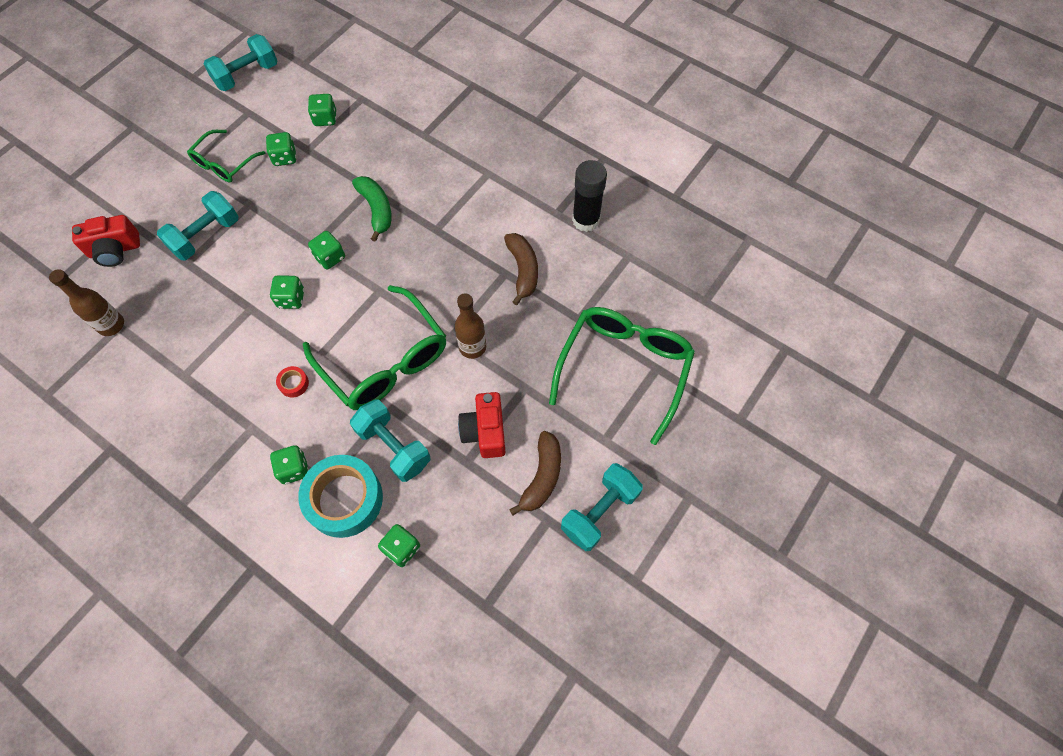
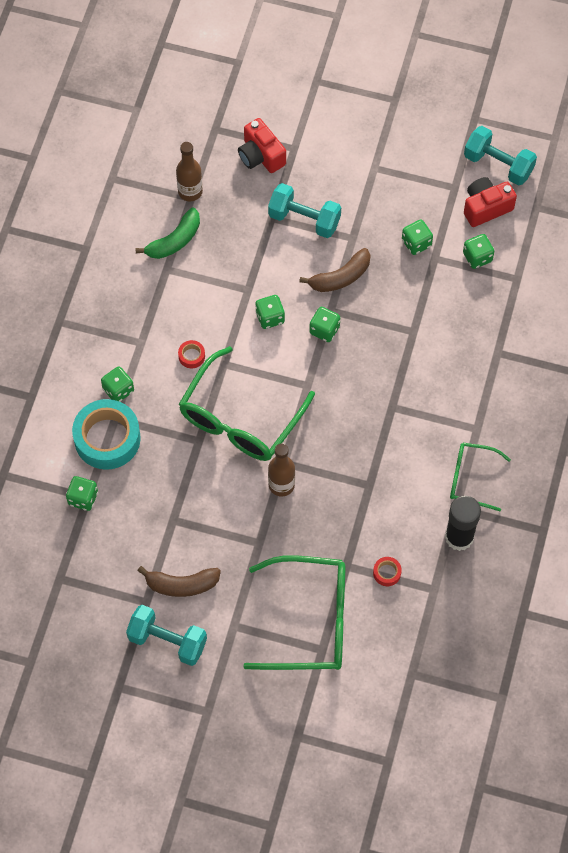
camera: 70 degrees right, 0 degrees up
green glasses [187,130,265,182] -> green glasses moved to [450,443,511,511]
turquoise dumbbell [350,399,430,482] -> none
green banana [352,176,392,242] -> green banana moved to [136,207,200,259]
red camera [458,392,505,458] -> red camera moved to [464,177,517,227]
brown banana [504,233,538,305] -> brown banana moved to [299,248,371,292]
none -> red tape [373,557,402,586]

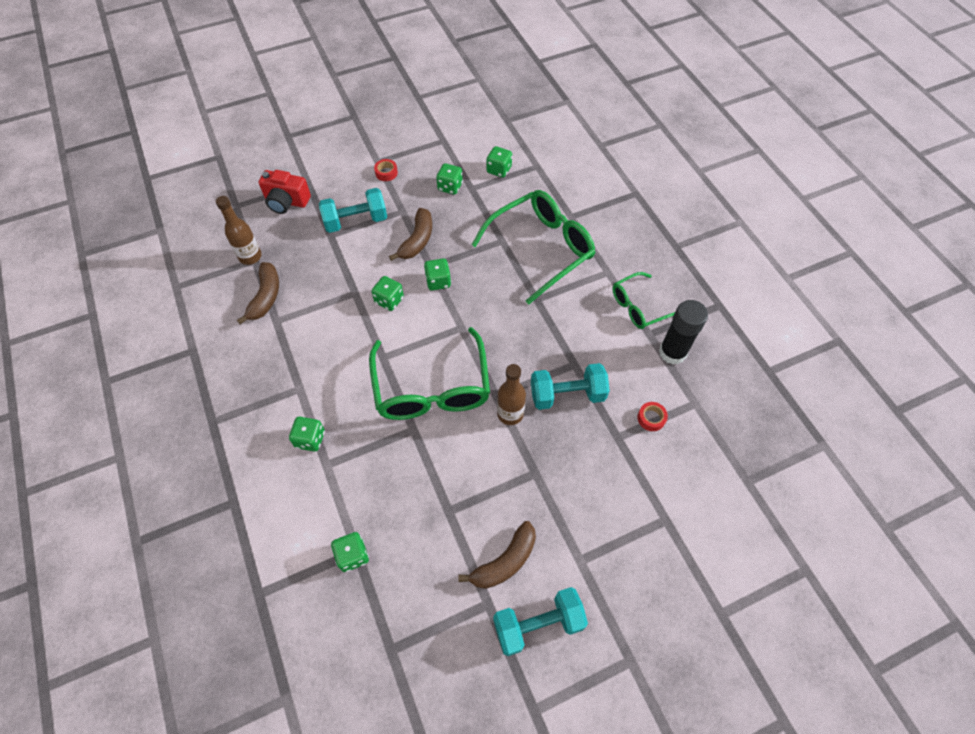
camera: 40 degrees left, 5 degrees down
turquoise tape [72,399,141,470] -> none
green banana [136,207,200,259] -> brown banana [237,262,279,324]
red tape [178,340,205,368] -> red tape moved to [374,159,398,181]
green glasses [243,555,345,670] -> green glasses moved to [471,190,595,304]
turquoise dumbbell [464,126,537,186] -> turquoise dumbbell moved to [531,363,610,410]
red camera [464,177,517,227] -> none

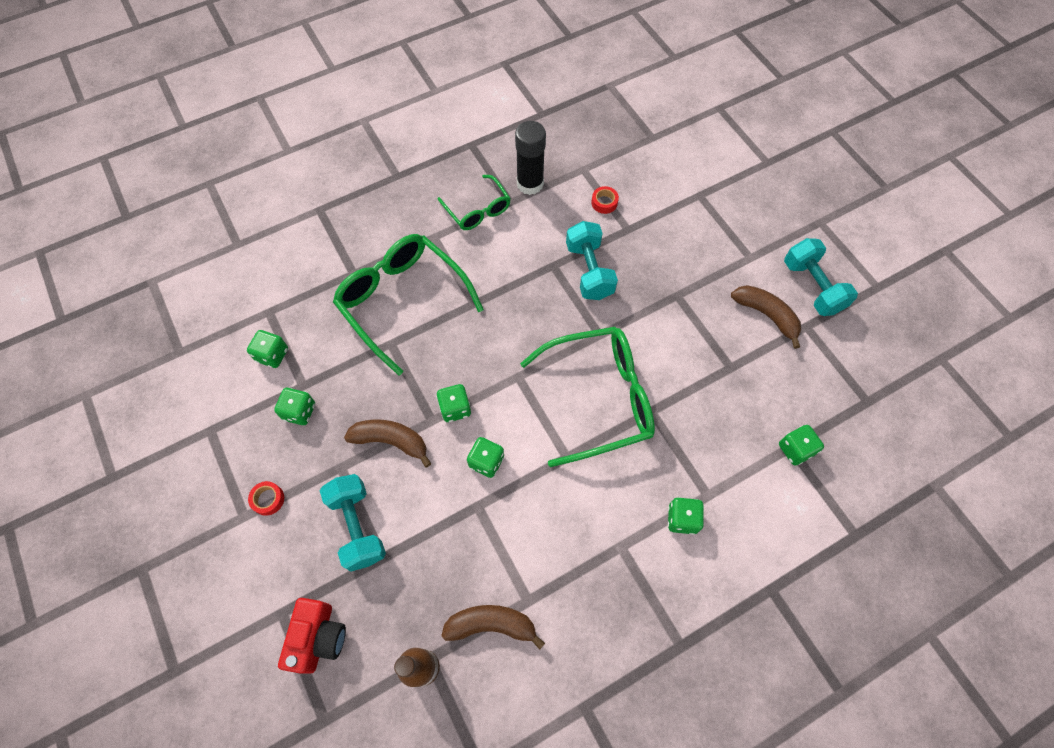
camera: 95 degrees left, 5 degrees up
brown bottle [497,364,526,425] -> none

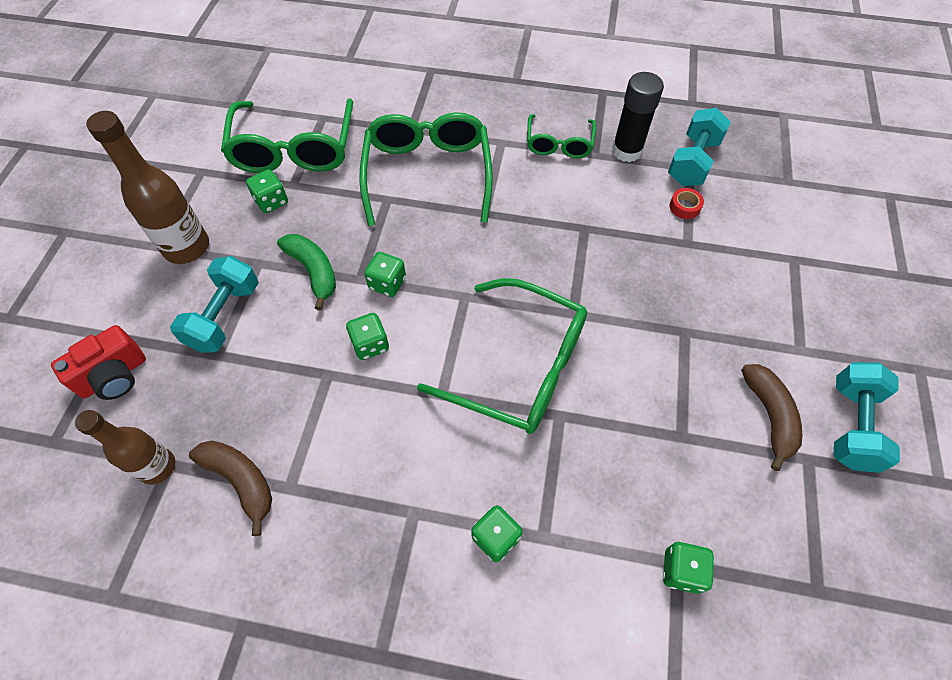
camera: 40 degrees right, 5 degrees down
green dice [247,330,288,368] -> green glasses [221,99,353,173]
red tape [248,481,284,516] -> brown bottle [86,111,209,264]
brown banana [344,419,432,467] -> green banana [277,234,336,310]
turquoise dumbbell [566,221,618,300] -> turquoise dumbbell moved to [668,108,731,186]

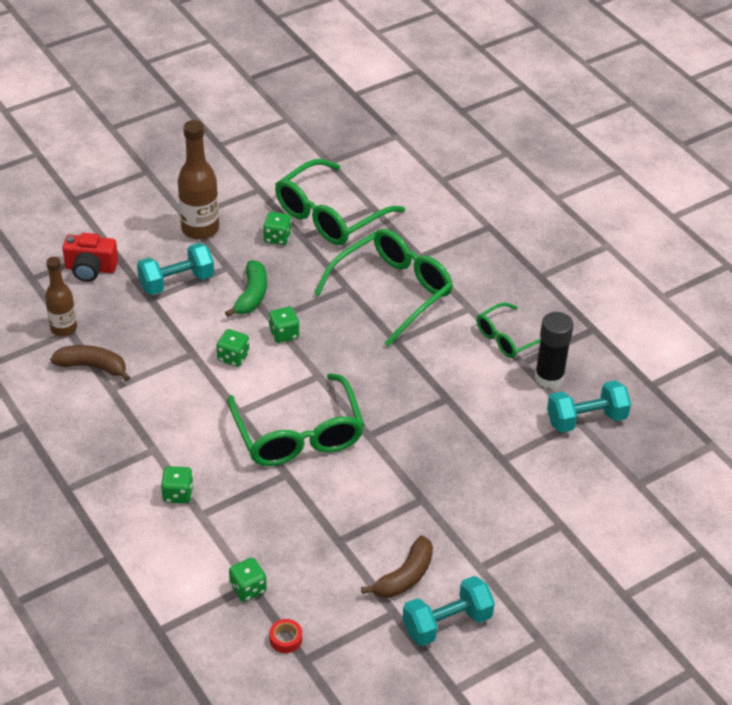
camera: 45 degrees right, 15 degrees down
brown banana [189,441,272,536] -> brown banana turned 75 degrees counterclockwise [50,345,130,381]
red tape [669,188,704,219] -> red tape moved to [269,619,302,653]

